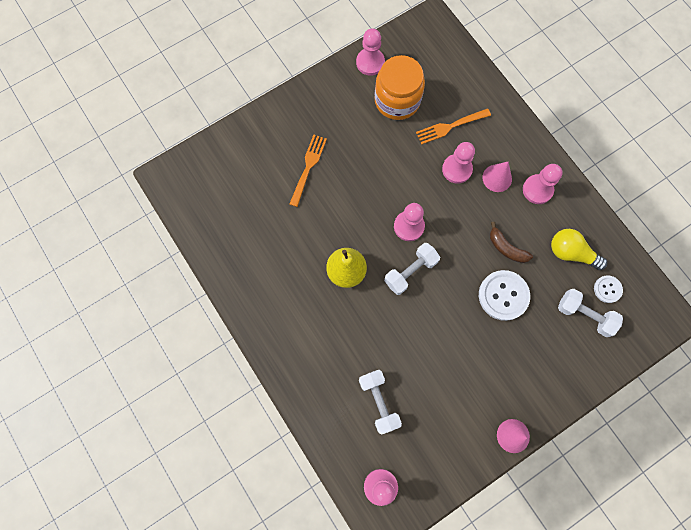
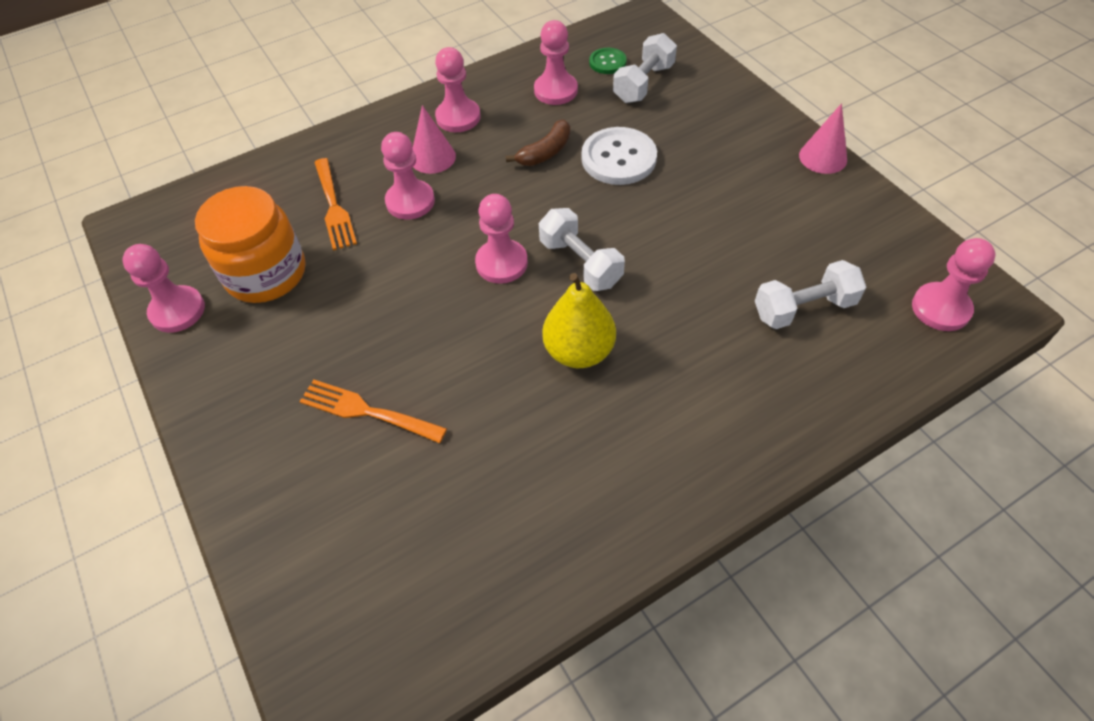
camera: 85 degrees left, 20 degrees down
yellow light bulb [551,229,607,270] -> pink pawn [534,20,578,105]
white button [594,275,623,303] -> green button [589,48,627,74]

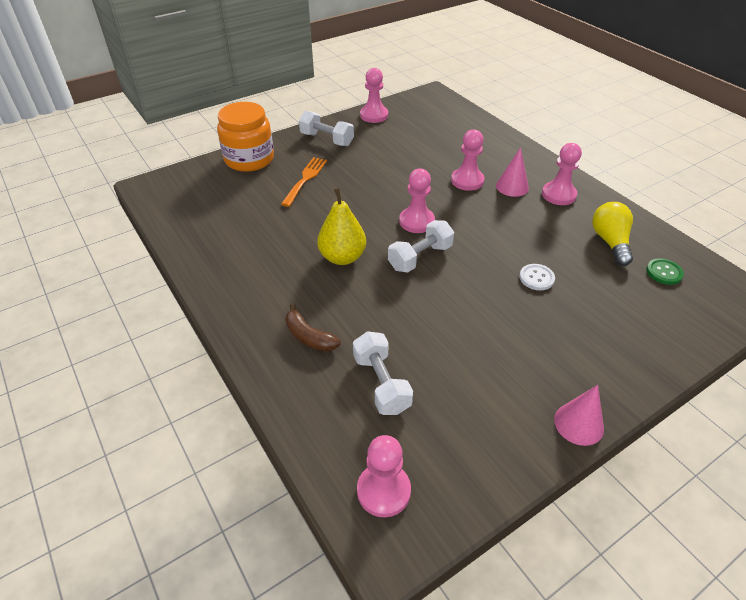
camera: 85 degrees right, 10 degrees down
orange jar [195,186,305,303] -> orange jar moved to [217,102,274,172]
orange fork [314,158,357,251] -> none
brown banana [506,119,570,166] -> brown banana moved to [285,303,341,352]
pink pawn [534,20,578,105] -> yellow light bulb [592,202,633,266]
white button [582,127,657,185] -> white button [519,264,555,290], size x0.55
white dumbbell [613,33,677,103] -> white dumbbell moved to [299,111,354,146]

